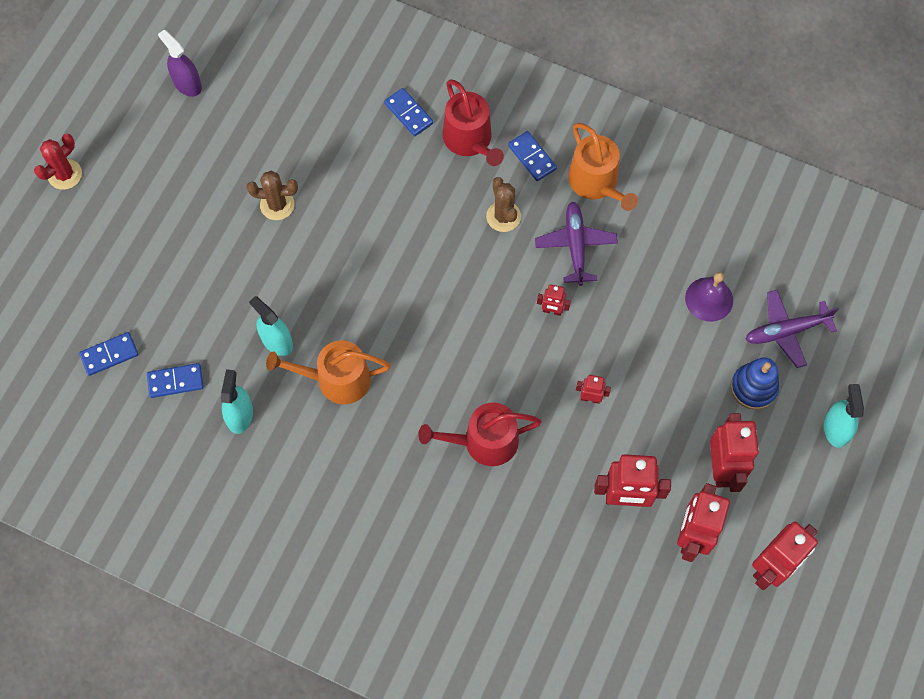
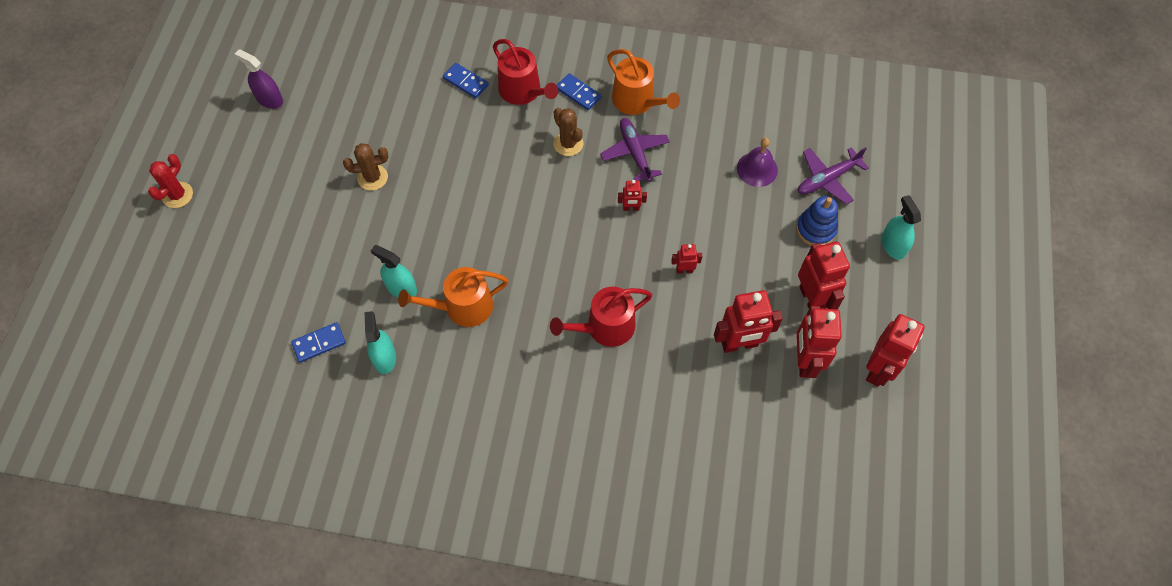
camera: 15 degrees left, 5 degrees down
blue domino [79,332,138,376] -> none

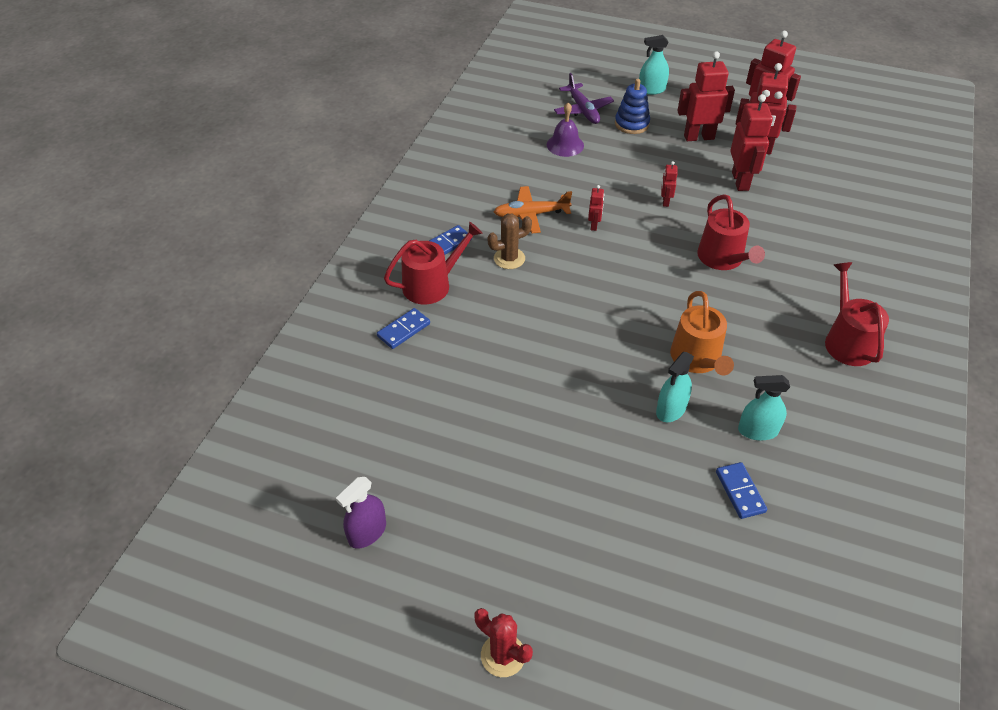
camera: 80 degrees left, 15 degrees down
brown cactus [343,143,389,191] -> none
purple plane [600,118,670,182] -> orange plane [494,186,572,233]
orange watering can [607,49,680,115] -> none
none -> red watering can [825,262,889,366]

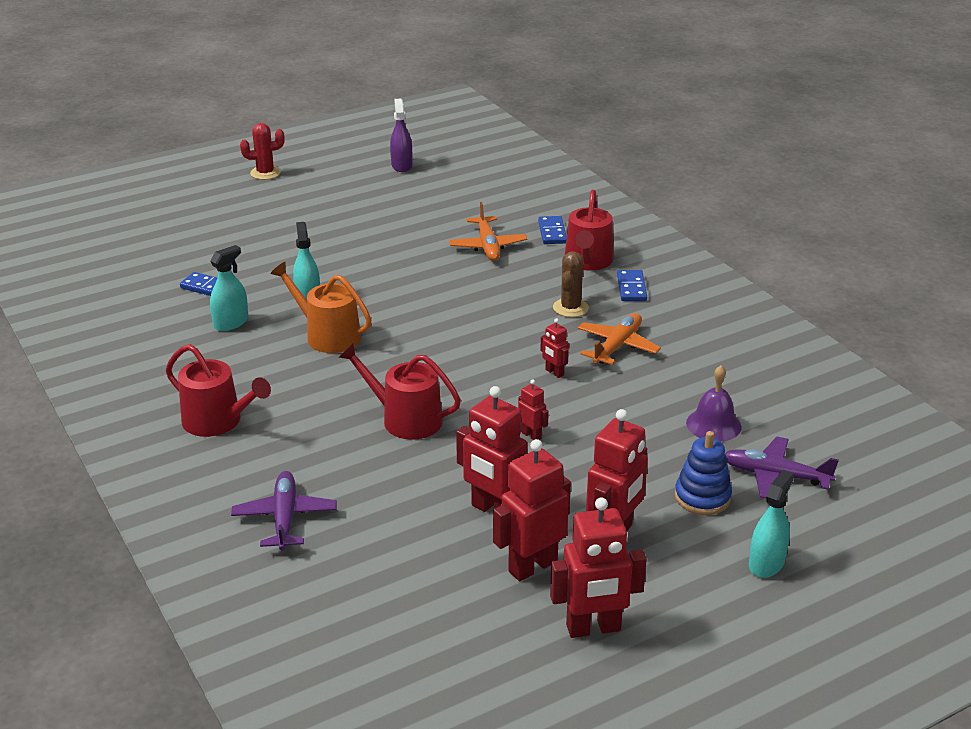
camera: 130 degrees right, 15 degrees down
none -> purple plane [231,471,337,550]
none -> orange plane [449,202,527,261]

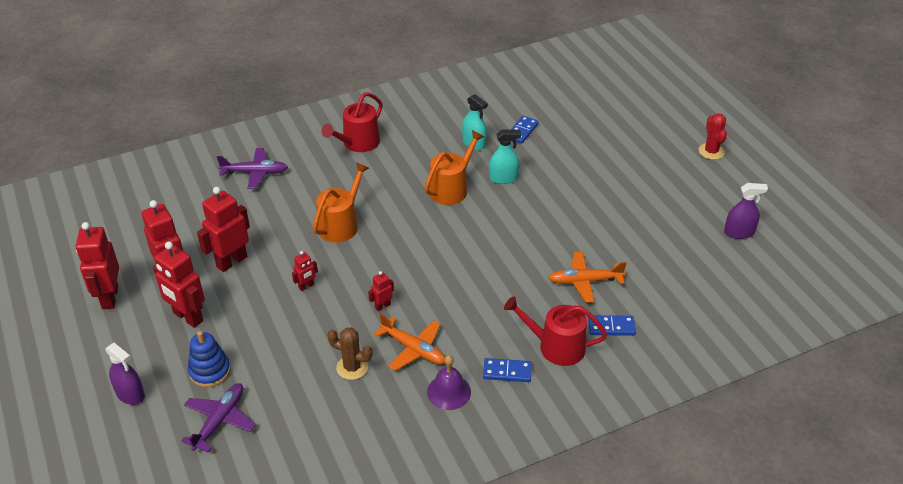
camera: 95 degrees right, 10 degrees up
red watering can [338,342,461,440] -> orange watering can [313,162,369,243]
brown cactus [553,251,589,317] -> brown cactus moved to [327,327,372,380]
purple bell [686,365,742,442] -> purple bell moved to [427,355,471,410]
turquoise spray bottle [749,470,794,578] -> purple spray bottle [105,343,145,405]

